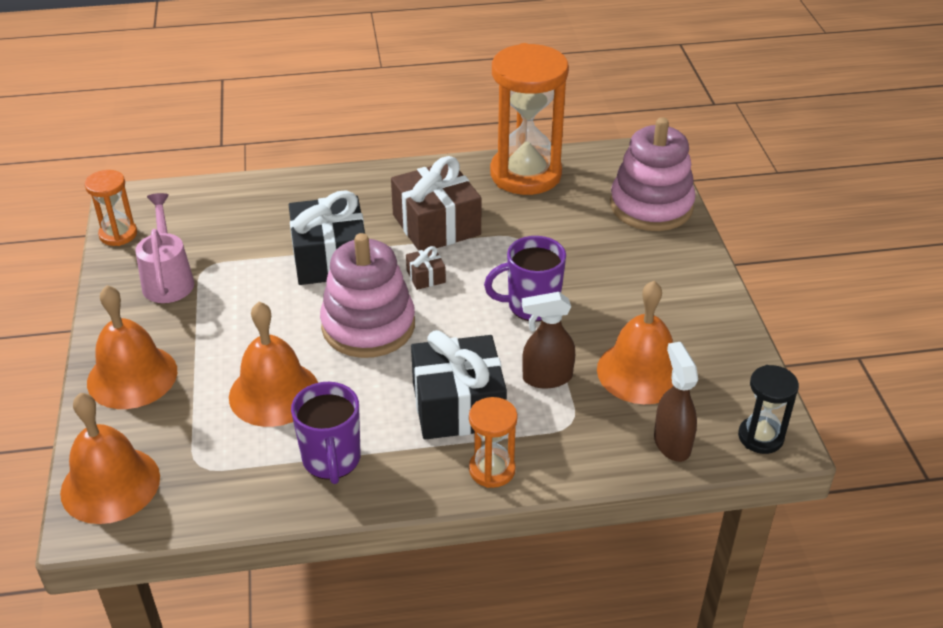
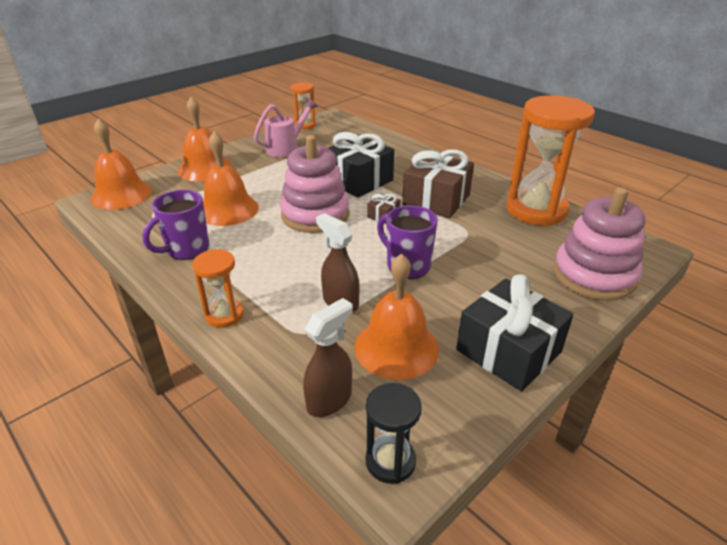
camera: 55 degrees right, 5 degrees down
black gift [411,330,507,440] -> black gift moved to [456,274,574,391]

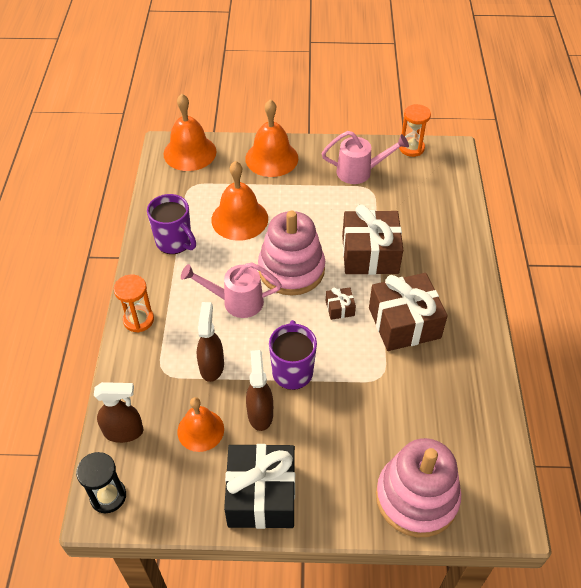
camera: 45 degrees right, 15 degrees up
purple mug [142,190,209,260] -> purple mug turned 135 degrees counterclockwise [147,194,196,254]
black gift [328,132,394,198] -> brown gift [342,205,403,275]
orange bell [355,253,439,380] -> orange bell [177,397,224,452], size x0.67
orange hourglass [506,95,595,226] -> none
none -> pink watering can [181,263,282,318]
none -> brown spray bottle [246,350,273,431]

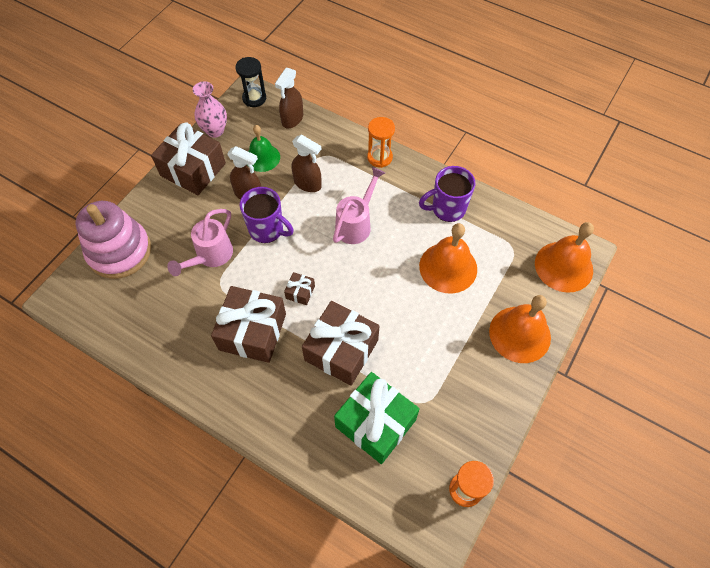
camera: 120 degrees right, 10 degrees up
orange bell [177,397,224,452] -> green bell [247,125,280,172]
black gift [224,444,295,529] -> brown gift [151,122,226,195]
pink stacking toy [258,211,325,296] -> none
pink watering can [322,131,409,184] -> pink watering can moved to [167,209,233,276]
none -> pink vase [193,81,227,138]
none -> green gift [334,372,420,464]

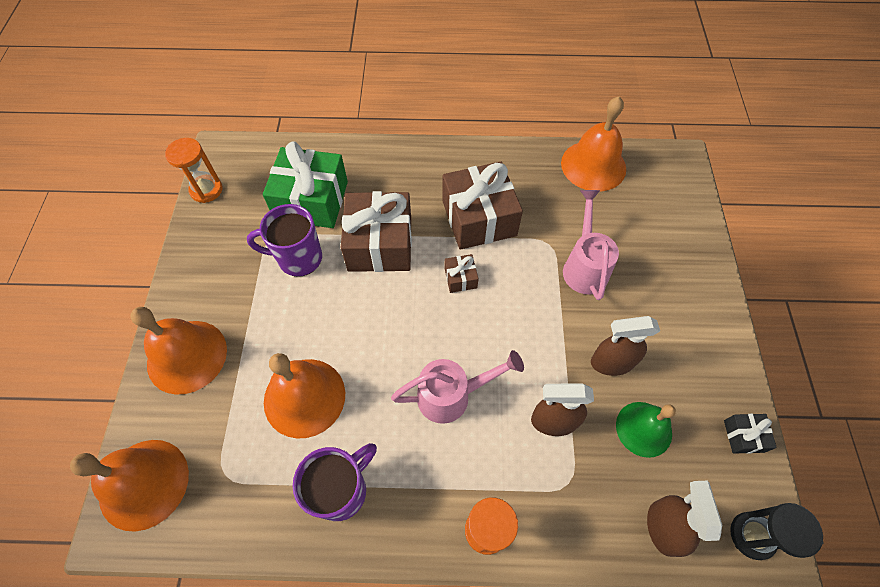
camera: 150 degrees right, 0 degrees up
pink stacking toy [76,201,151,279] -> none
brown gift [151,122,226,195] -> none
pink vase [193,81,227,138] -> black gift [724,414,777,454]
purple mug [240,187,294,243] -> purple mug moved to [247,204,322,277]
pink watering can [333,167,385,244] -> pink watering can turned 105 degrees counterclockwise [391,350,524,424]
none -> orange bell [561,96,626,192]

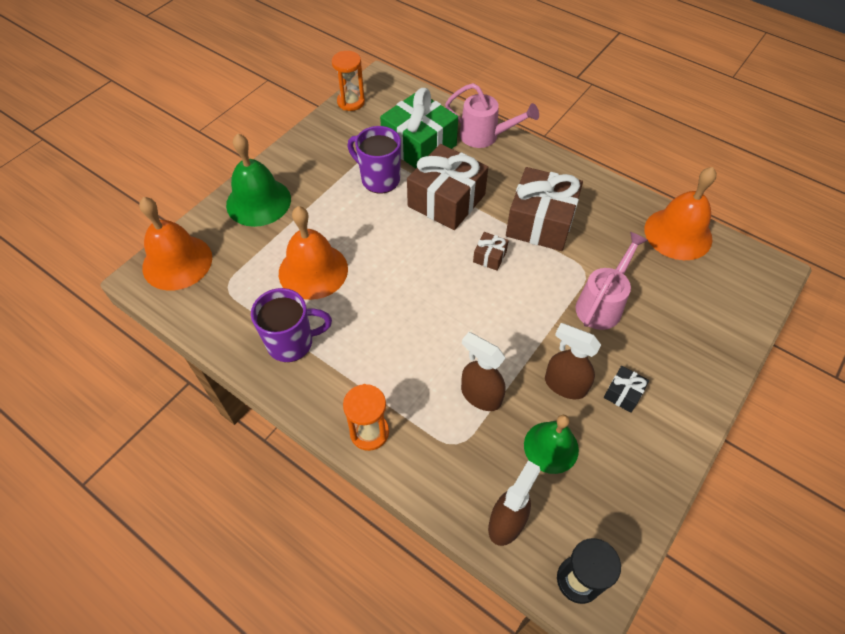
camera: 35 degrees right, 5 degrees down
orange bell [130,307,227,395] -> green bell [226,133,291,227]
pink watering can [391,350,524,424] -> pink watering can moved to [445,83,539,148]
black gift [724,414,777,454] -> black gift moved to [604,366,649,413]

